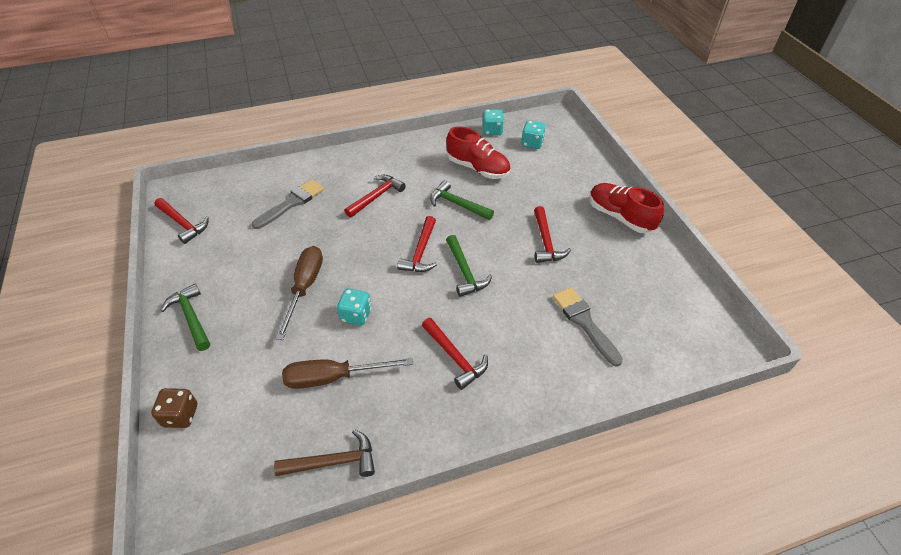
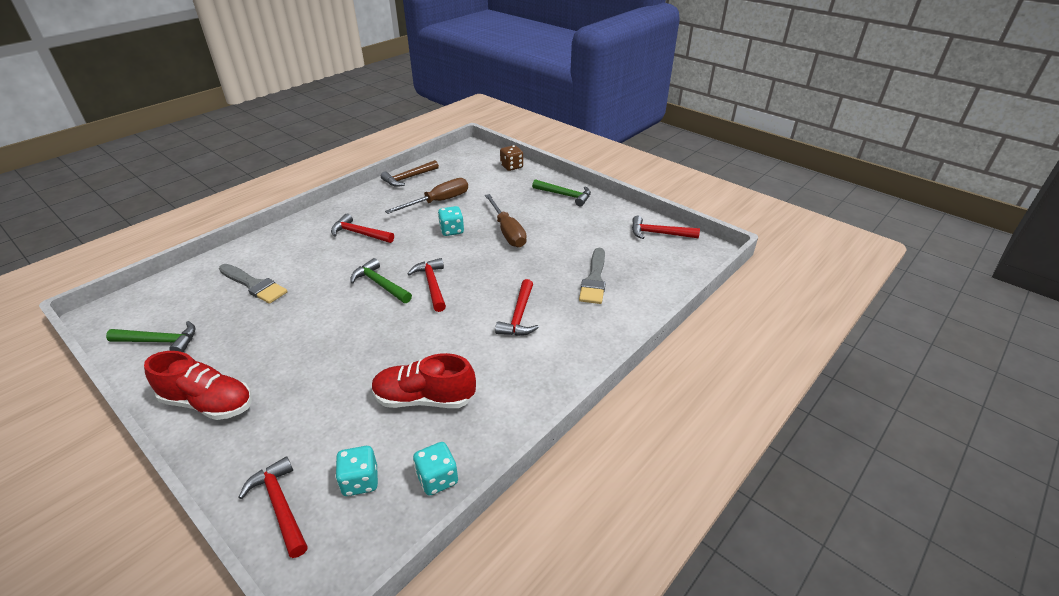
camera: 150 degrees right, 10 degrees down
green hammer [430,180,494,220] -> green hammer moved to [106,321,196,353]
red hammer [534,206,571,263] -> red hammer moved to [238,456,308,558]

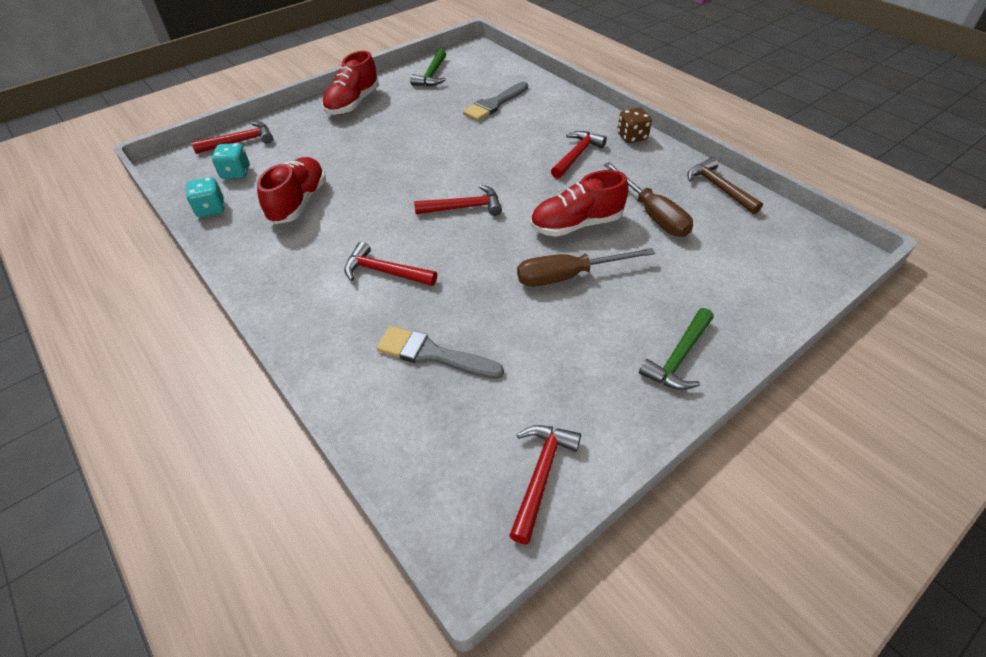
camera: 100 degrees right, 10 degrees up
green hammer [350,258,412,303] -> none
turquoise dice [438,206,464,236] -> red shoe [530,170,629,237]
brown dice [500,145,523,171] -> brown dice moved to [617,107,652,143]

